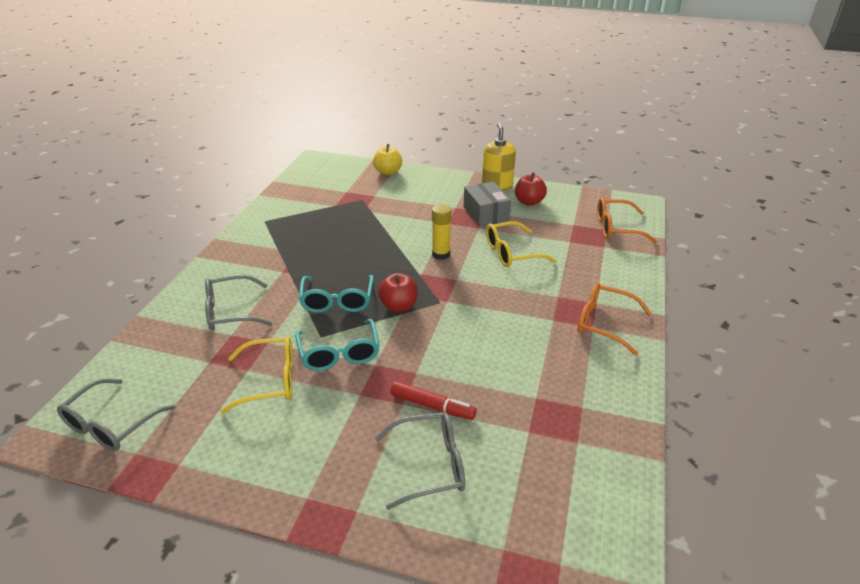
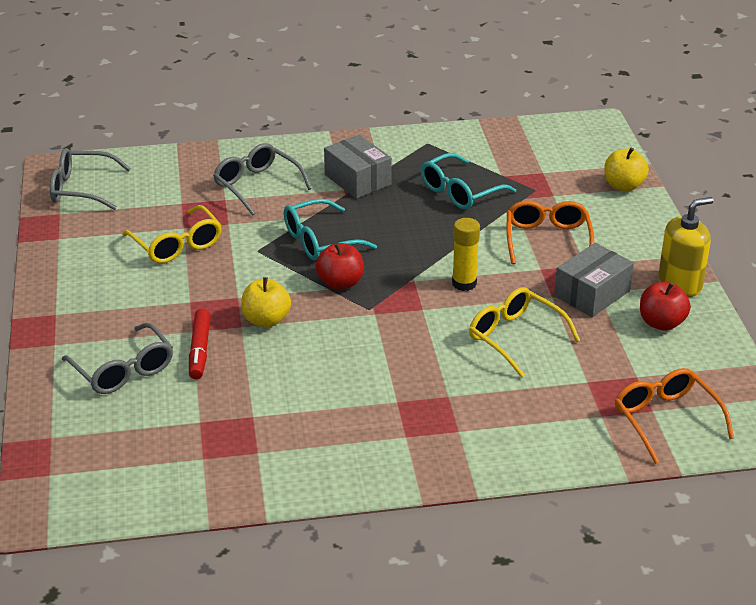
camera: 65 degrees right, 0 degrees up
turquoise glasses [295,319,380,371] -> turquoise glasses moved to [420,153,516,210]
orange glasses [577,283,652,355] -> orange glasses moved to [507,200,594,264]
none -> yellow apple [241,277,291,327]
none -> grey box [324,135,392,199]

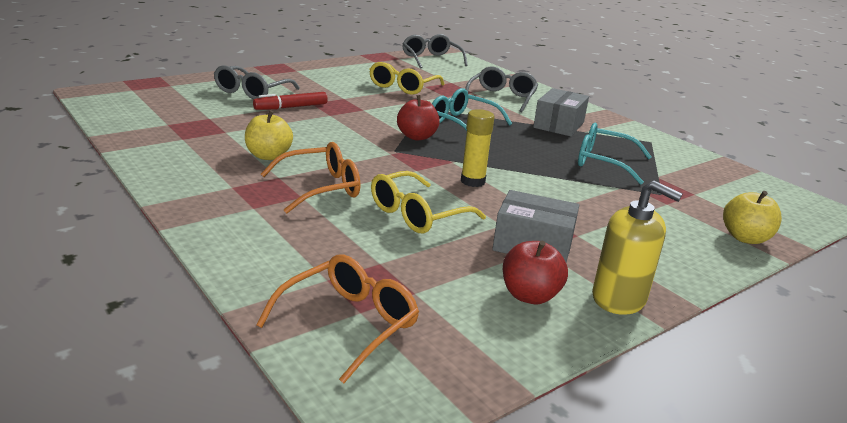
camera: 60 degrees right, 10 degrees down
yellow apple [241,277,291,327] -> yellow apple moved to [245,110,293,160]
yellow glasses [469,287,580,378] -> yellow glasses turned 150 degrees counterclockwise [371,171,486,233]
orange glasses [507,200,594,264] -> orange glasses moved to [261,142,360,213]

